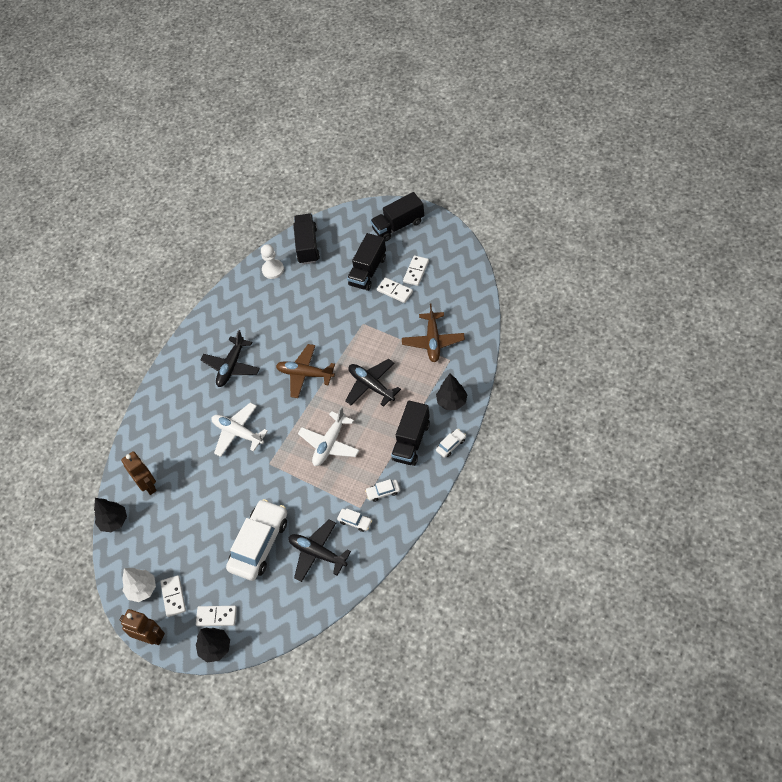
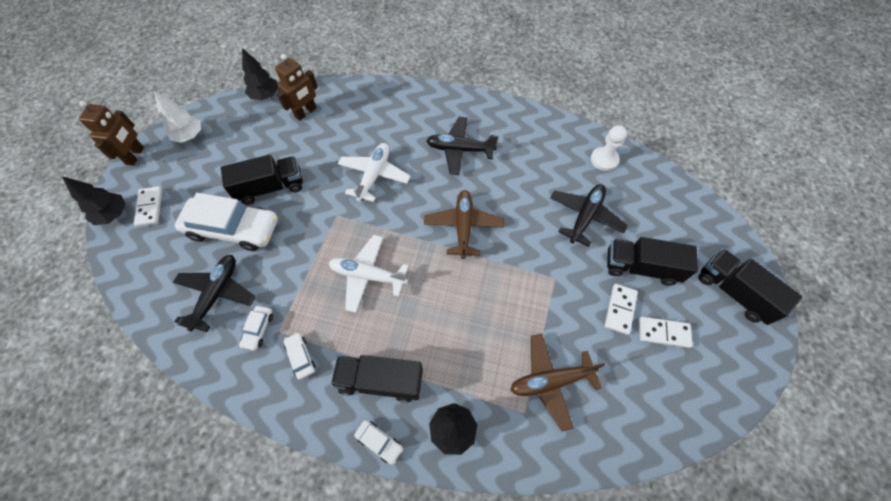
camera: 70 degrees right, 5 degrees up
white domino [160,575,186,617] -> none
black truck [293,213,320,264] -> black truck moved to [221,155,303,205]
black plane [345,359,401,407] -> black plane moved to [550,184,628,247]

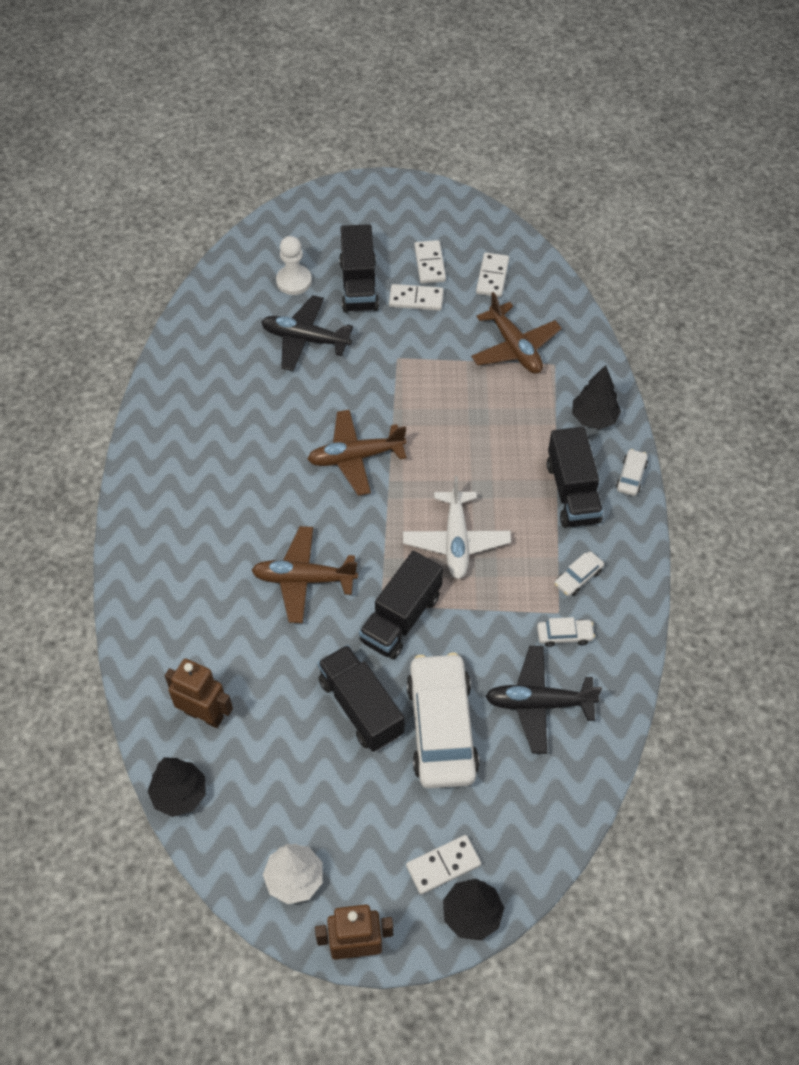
camera: 105 degrees left, 5 degrees down
white plane [337,143,411,202] -> brown plane [252,526,358,623]
black plane [426,117,499,175] -> none
white pawn [591,125,627,171] -> white pawn moved to [276,236,312,295]
black truck [699,249,803,325] -> black truck moved to [359,551,443,659]
none -> white domino [476,253,509,297]

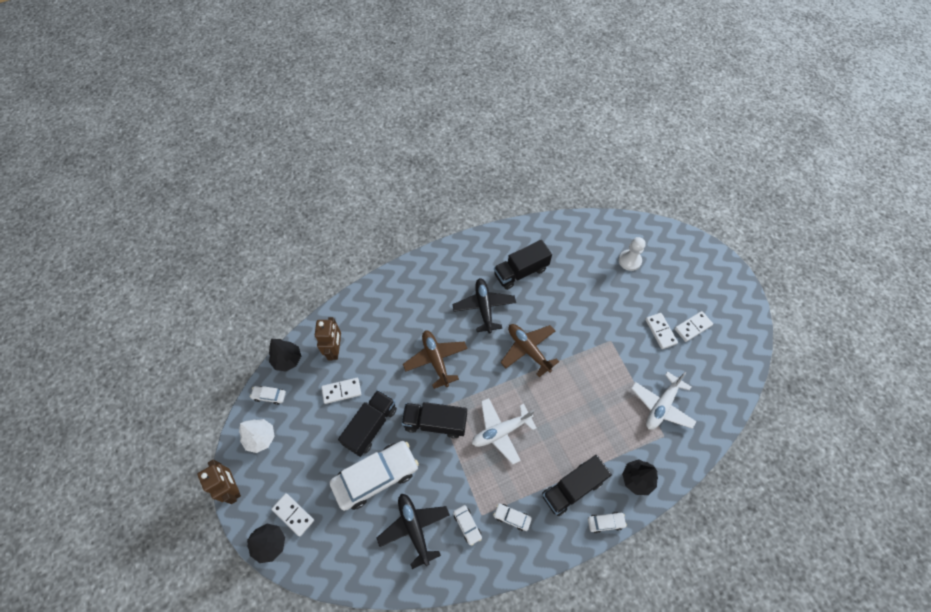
camera: 65 degrees right, 5 degrees up
black plane [261,295,353,371] -> black plane moved to [453,278,516,334]
black truck [339,224,379,313] -> black truck moved to [494,240,552,290]
brown plane [471,292,562,374] -> white plane [631,371,697,430]
white domino [476,253,509,297] -> white domino moved to [321,378,361,404]
none -> white car [250,386,286,405]

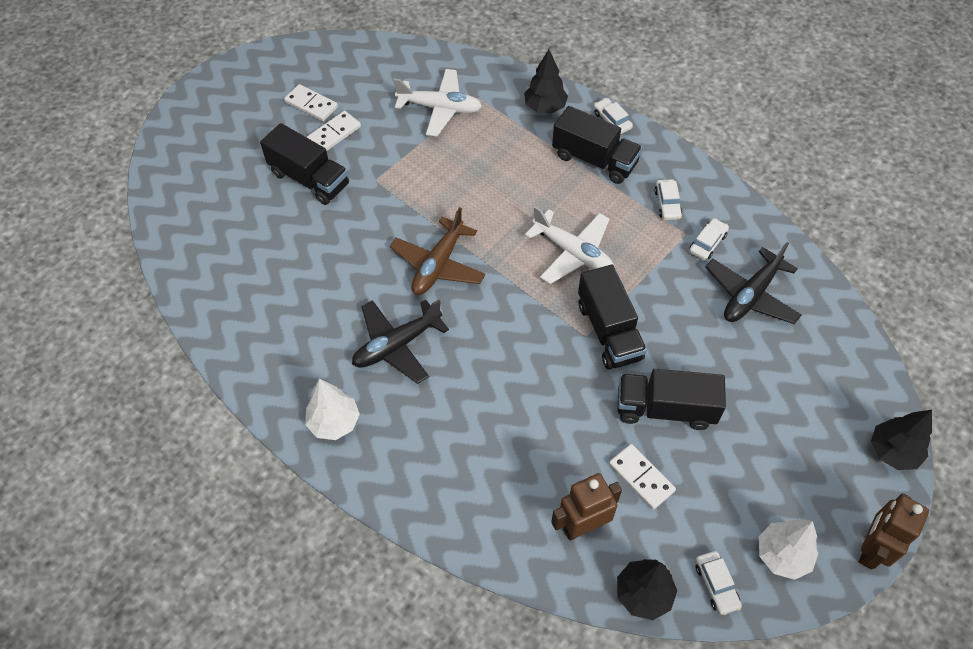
camera: 115 degrees left, 5 degrees down
white domino [271,493,314,537] -> none
white car [330,441,419,511] -> none
brown plane [403,330,468,389] -> none
black truck [494,240,552,290] -> black truck moved to [260,123,349,205]
white pawn [619,237,646,271] -> none
none -> white tree [305,379,360,440]

